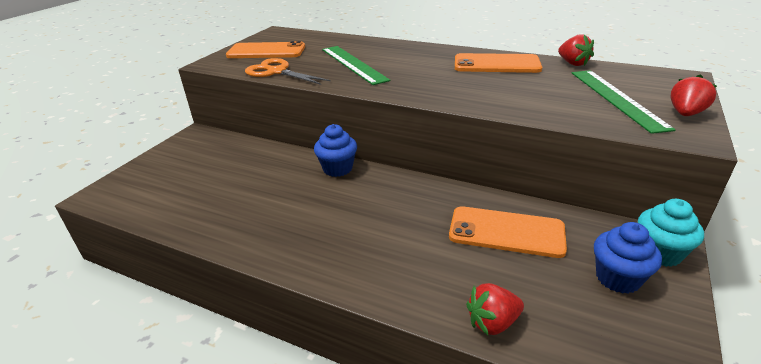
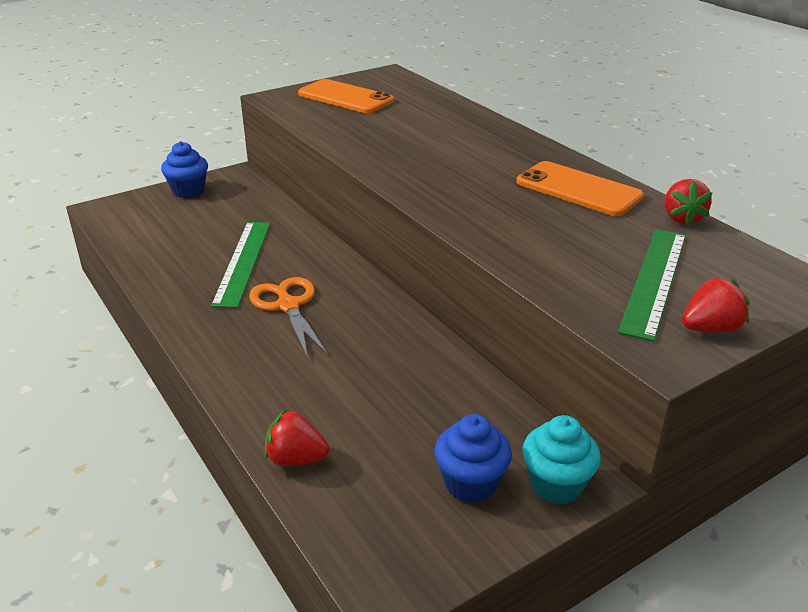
camera: 30 degrees right, 0 degrees up
orange scissors [245,58,331,85] -> orange scissors moved to [249,277,328,358]
blue cupcake [314,124,357,177] -> blue cupcake moved to [161,141,208,198]
green ruler [322,46,390,85] -> green ruler moved to [211,222,270,308]
orange phone [449,206,567,258] -> none

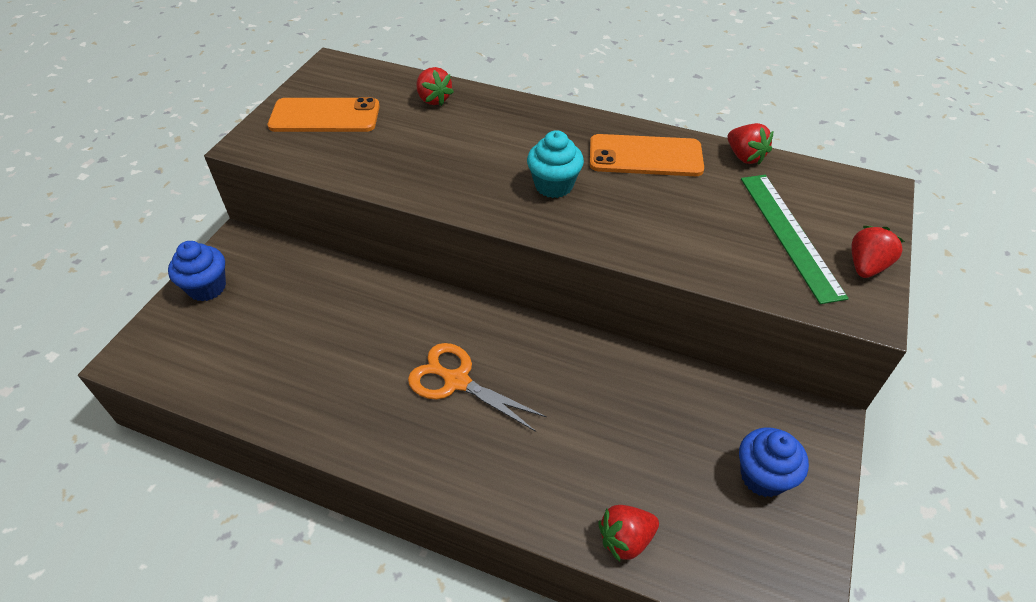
camera: 35 degrees left, 15 degrees up
green ruler [211,222,270,308] -> none
turquoise cupcake [522,415,601,504] -> turquoise cupcake moved to [527,130,584,198]
none -> red strawberry [416,67,454,106]

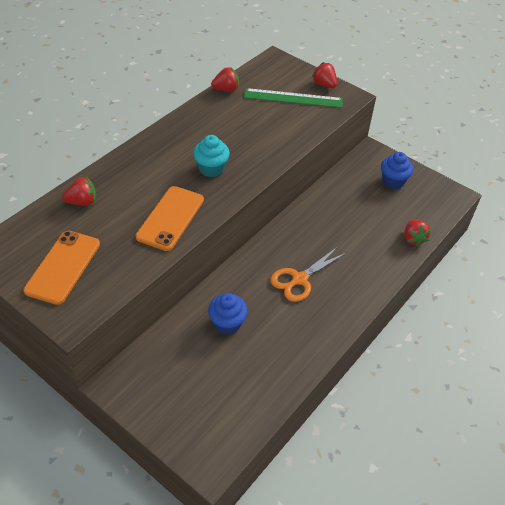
camera: 75 degrees left, 0 degrees up
blue cupcake [168,241,226,301] -> blue cupcake moved to [208,293,248,335]
orange phone [590,134,704,176] -> orange phone moved to [136,186,204,251]

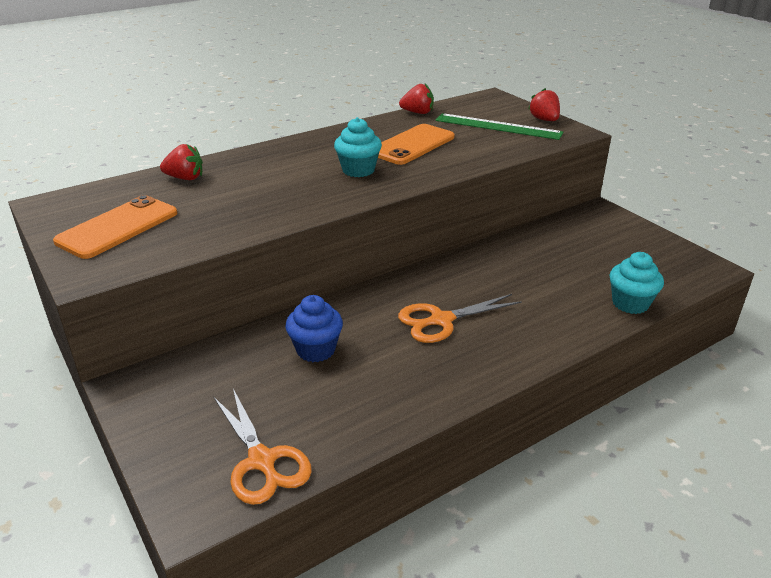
camera: 20 degrees right, 15 degrees down
orange phone [136,186,204,251] -> orange phone moved to [378,124,454,165]
blue cupcake [381,152,413,189] -> none
red strawberry [404,219,431,246] -> turquoise cupcake [610,252,664,314]
none -> orange scissors [213,389,312,505]

